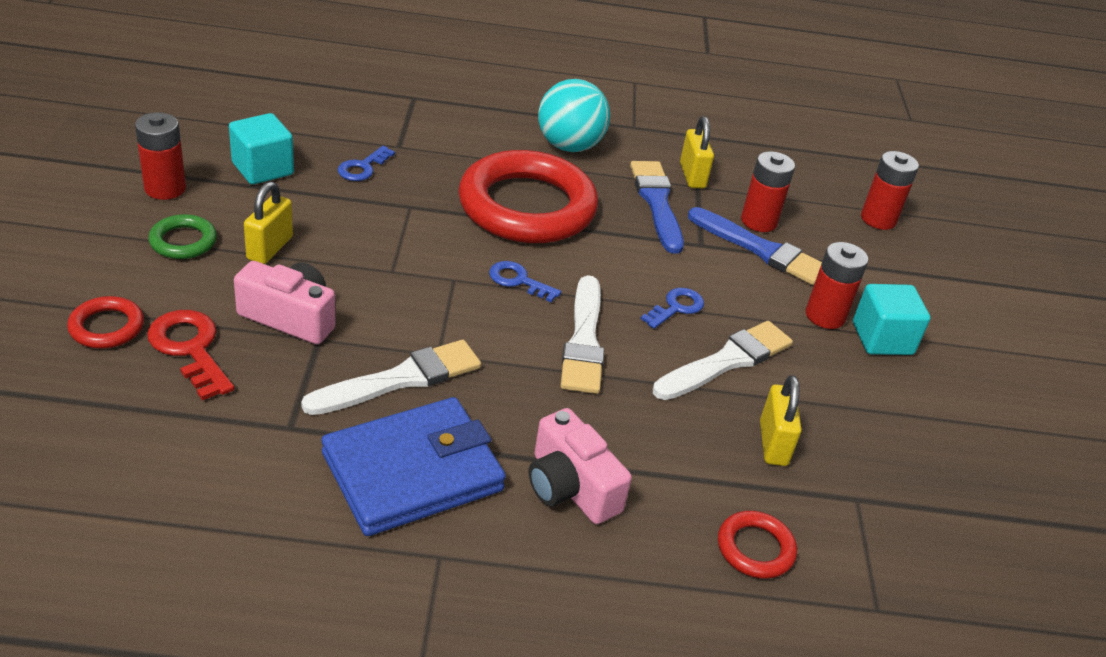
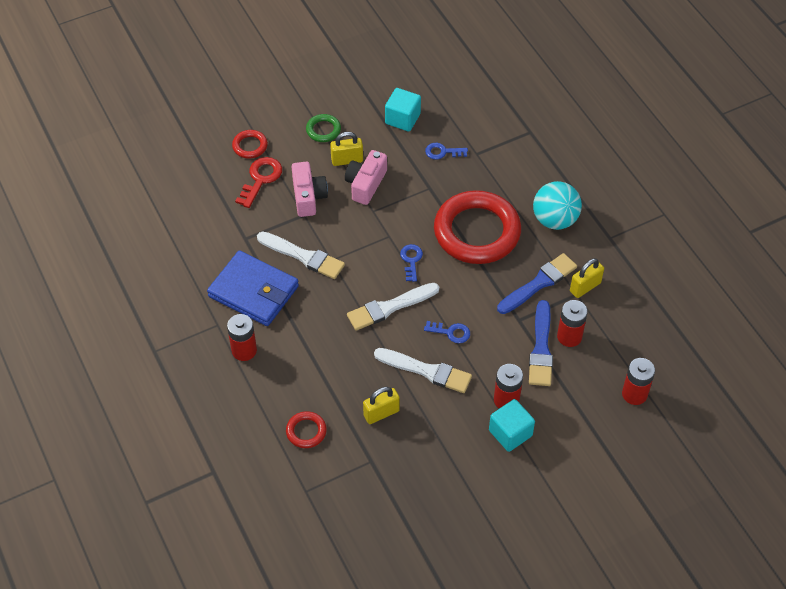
camera: 65 degrees right, 15 degrees up
red battery [135,112,186,200] -> red battery moved to [227,314,257,361]
pink camera [529,408,632,524] -> pink camera moved to [345,150,387,205]

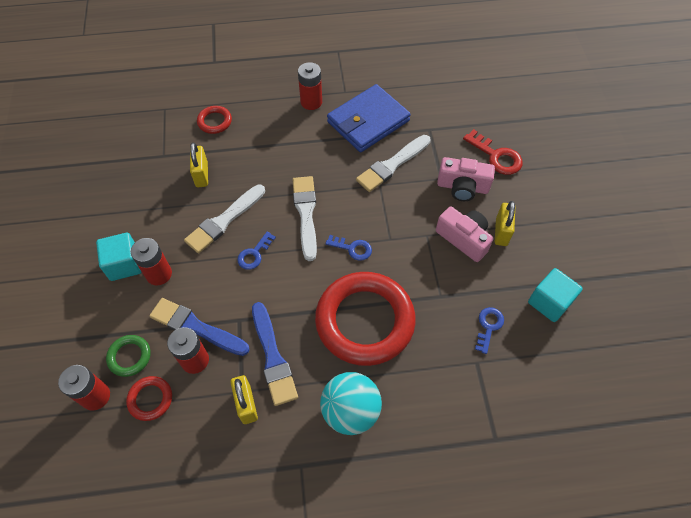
camera: 110 degrees right, 5 degrees up
red ring [232,130,268,159] -> red ring moved to [126,376,172,421]
green ring [306,114,341,142] -> green ring moved to [106,335,151,377]

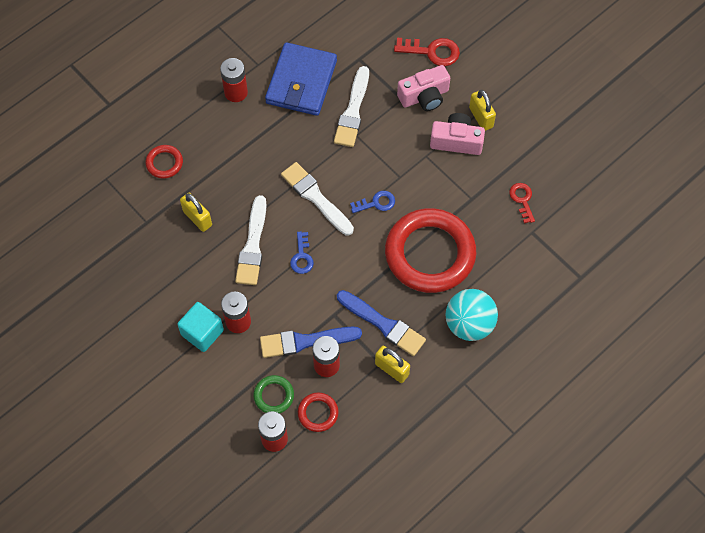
camera: 35 degrees left, 5 degrees up
blue key [475,307,504,354] -> red key [509,183,535,224]
turquoise cube [528,268,583,322] -> none

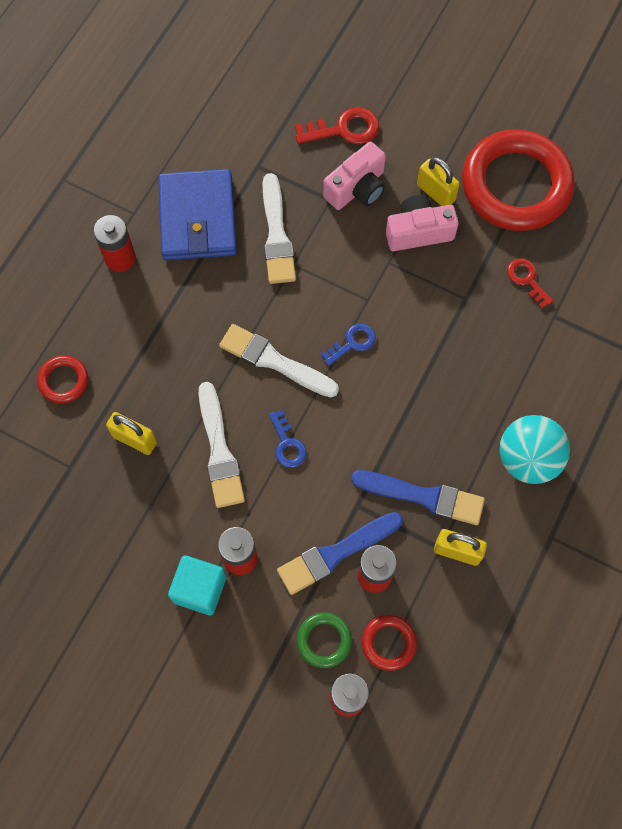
camera: 20 degrees left, 5 degrees up
red ring [385,208,476,293] -> red ring moved to [462,129,575,231]

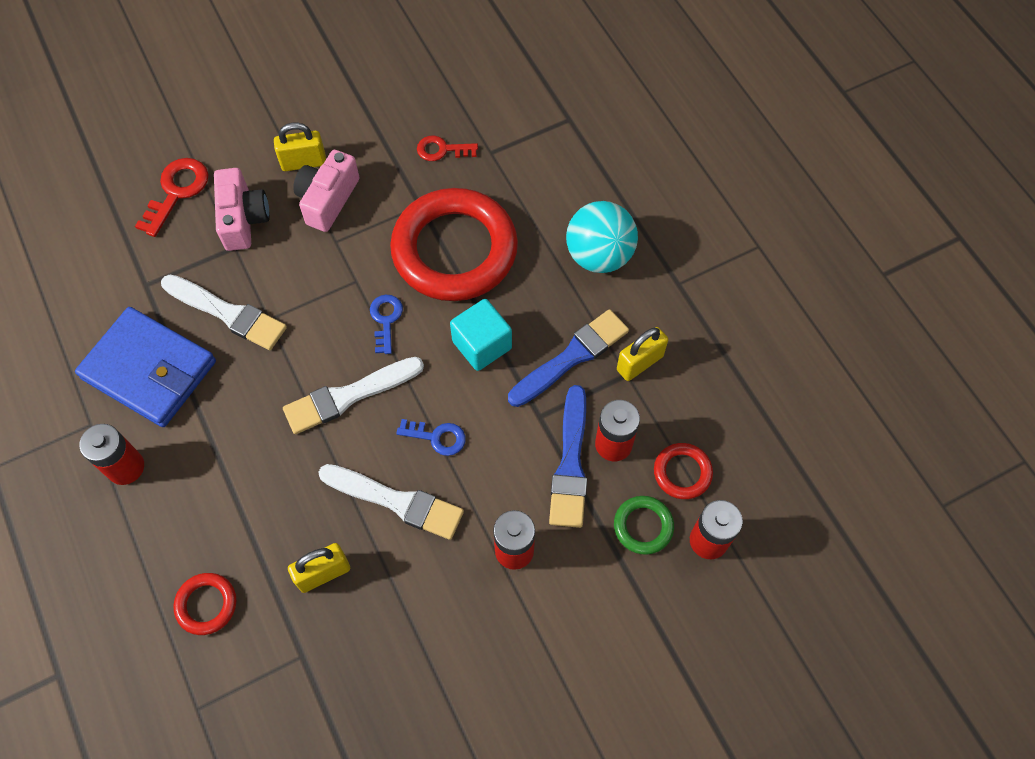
camera: 55 degrees left, 5 degrees down
turquoise cube [168,556,226,615] -> turquoise cube moved to [450,299,512,371]
red ring [462,129,575,231] -> red ring moved to [390,188,518,301]

